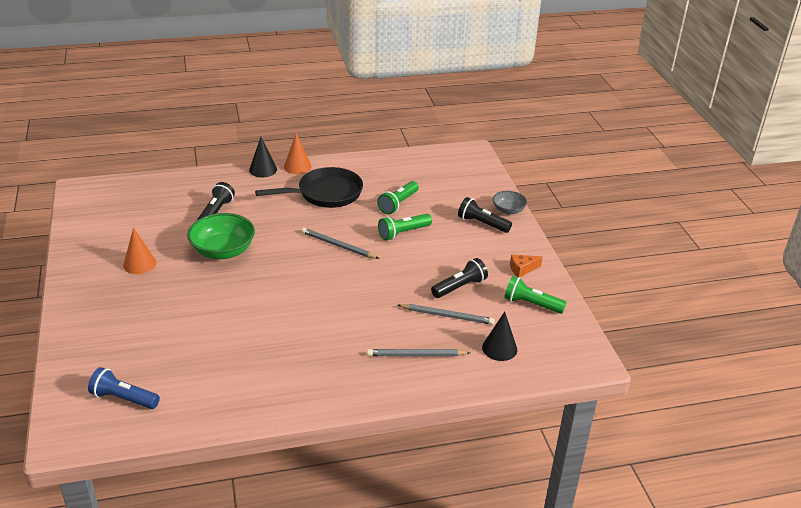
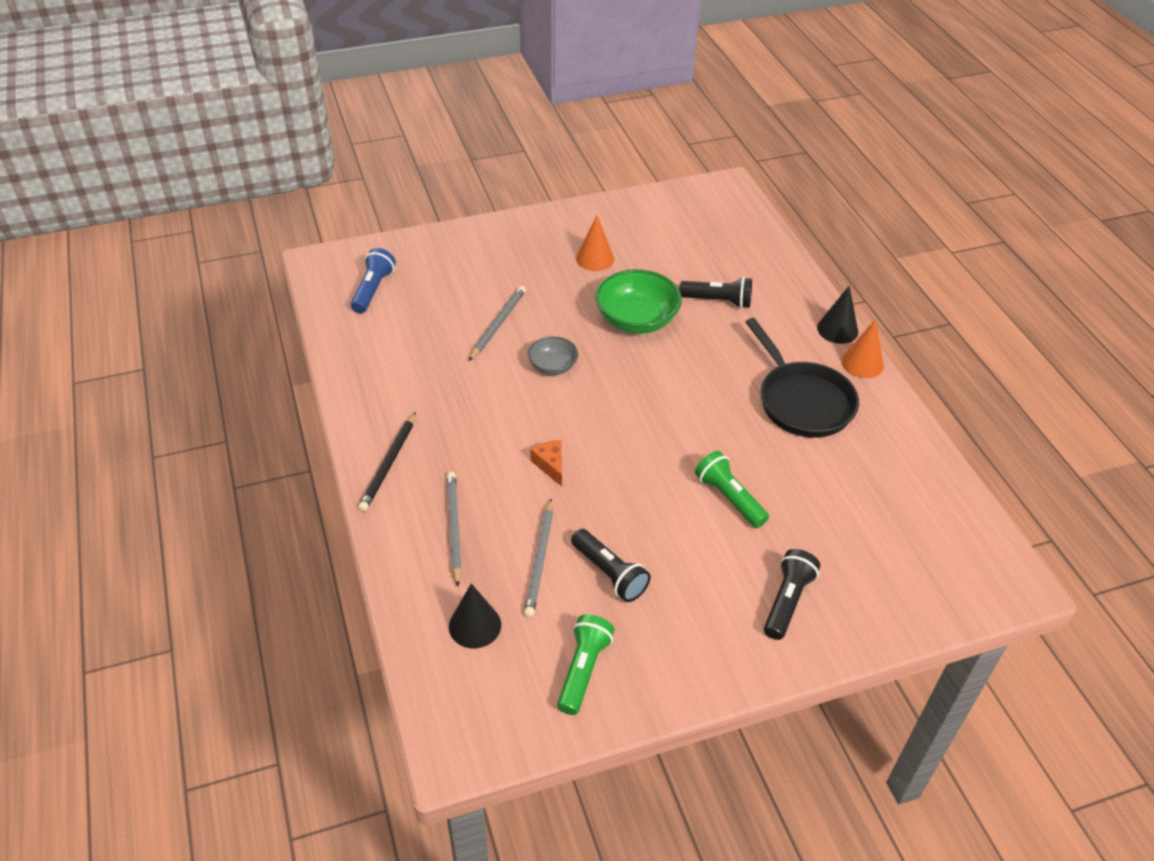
camera: 85 degrees right, 10 degrees up
grey pencil [301,228,379,259] -> grey pencil moved to [469,286,526,361]
green flashlight [377,181,419,214] -> none
grey bowl [493,191,527,215] -> grey bowl moved to [528,336,578,375]
orange cheese [510,255,543,277] -> orange cheese moved to [530,440,562,486]
none -> black pencil [358,412,416,511]

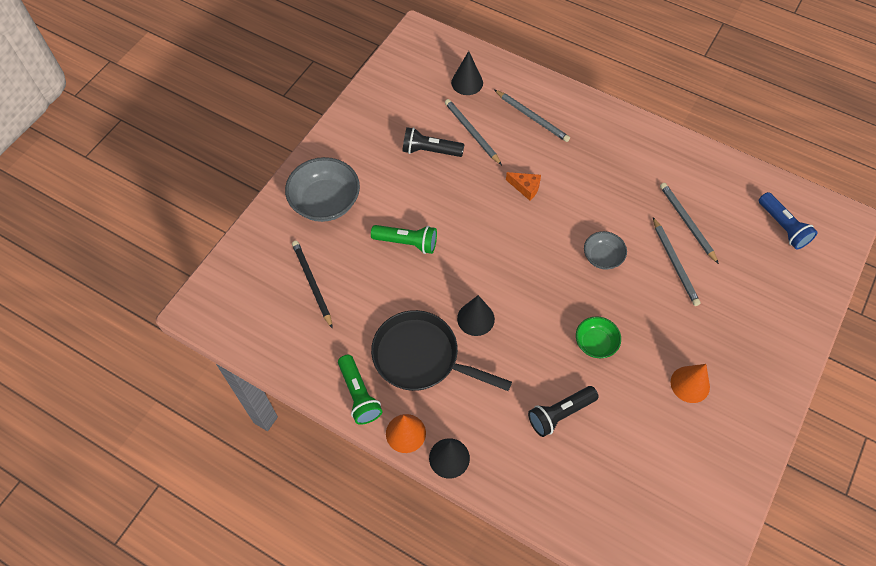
camera: 140 degrees right, 15 degrees up
black pencil [358,412,416,511] -> black pencil moved to [292,241,333,329]
green flashlight [557,614,615,715] -> green flashlight moved to [338,355,383,425]
green bowl [595,269,682,334] -> green bowl [576,316,621,358], size x0.56
black flashlight [764,549,820,640] -> grey bowl [285,157,360,222]
none -> black cone [457,295,495,336]
none -> grey pencil [660,183,719,264]

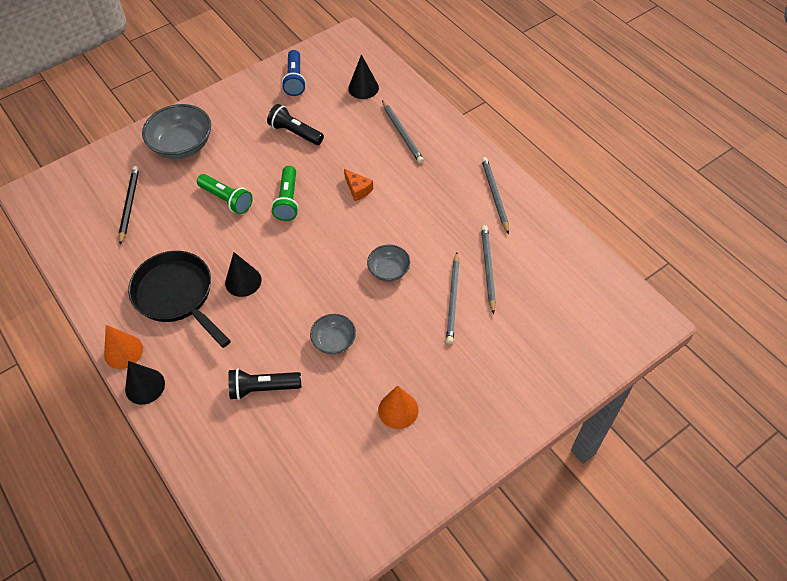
camera: 25 degrees right, 5 degrees down
green flashlight [338,355,383,425] -> green flashlight moved to [271,166,299,221]
grey pencil [445,99,502,165] -> grey pencil moved to [482,157,509,234]
green bowl [576,316,621,358] -> grey bowl [310,314,356,354]
blue flashlight [759,192,818,250] -> blue flashlight moved to [282,50,306,96]

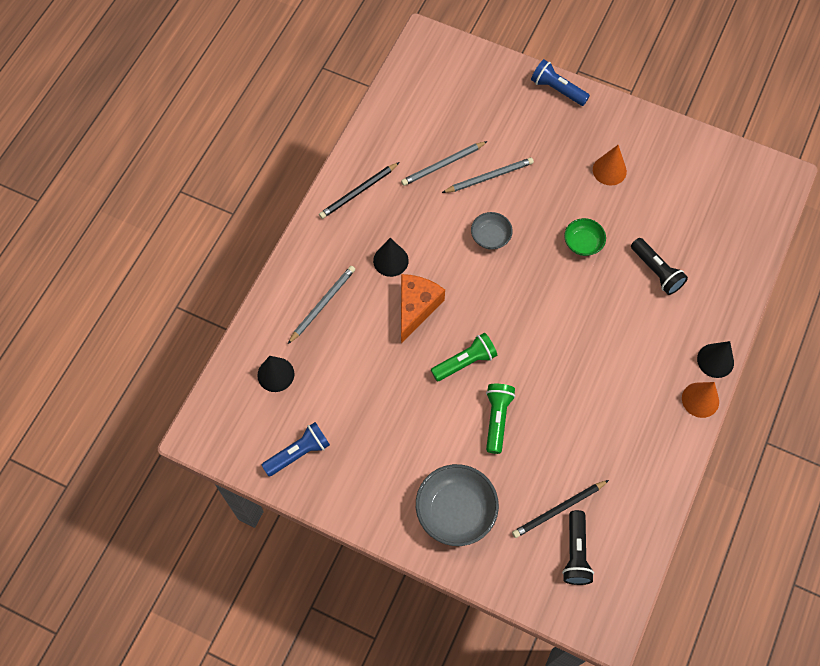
camera: 120 degrees left, 10 degrees up
black pan [128,251,231,348] -> none
black cone [225,252,262,297] -> black cone moved to [373,238,409,277]
black flashlight [267,104,324,145] -> black flashlight moved to [562,510,594,585]
grey bowl [310,314,356,354] -> green bowl [564,218,606,256]
orange cheese [344,169,373,201] -> orange cheese [401,274,445,344], size x1.80
grey pencil [482,157,509,234] -> black pencil [319,162,400,219]
none -> blue flashlight [531,59,590,106]

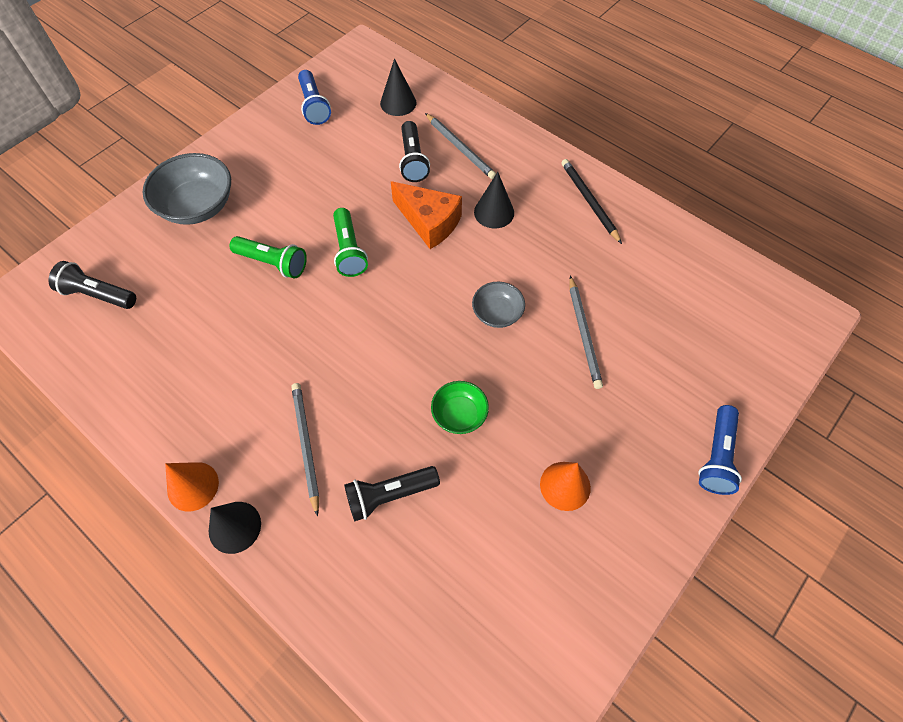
camera: 105 degrees right, 5 degrees down
grey pencil [401,141,488,186] -> grey pencil moved to [292,383,319,517]
black pencil [512,480,609,538] -> none
blue flashlight [531,59,590,106] -> blue flashlight turned 150 degrees clockwise [698,405,742,495]
none -> black flashlight [399,121,430,182]

